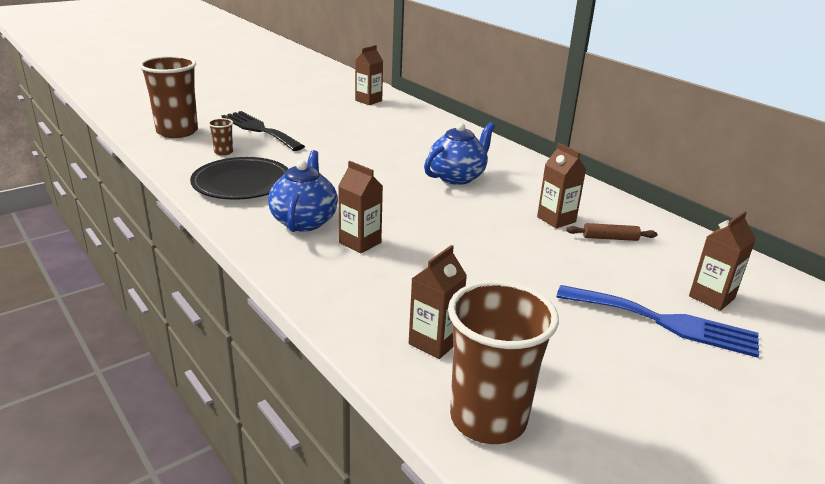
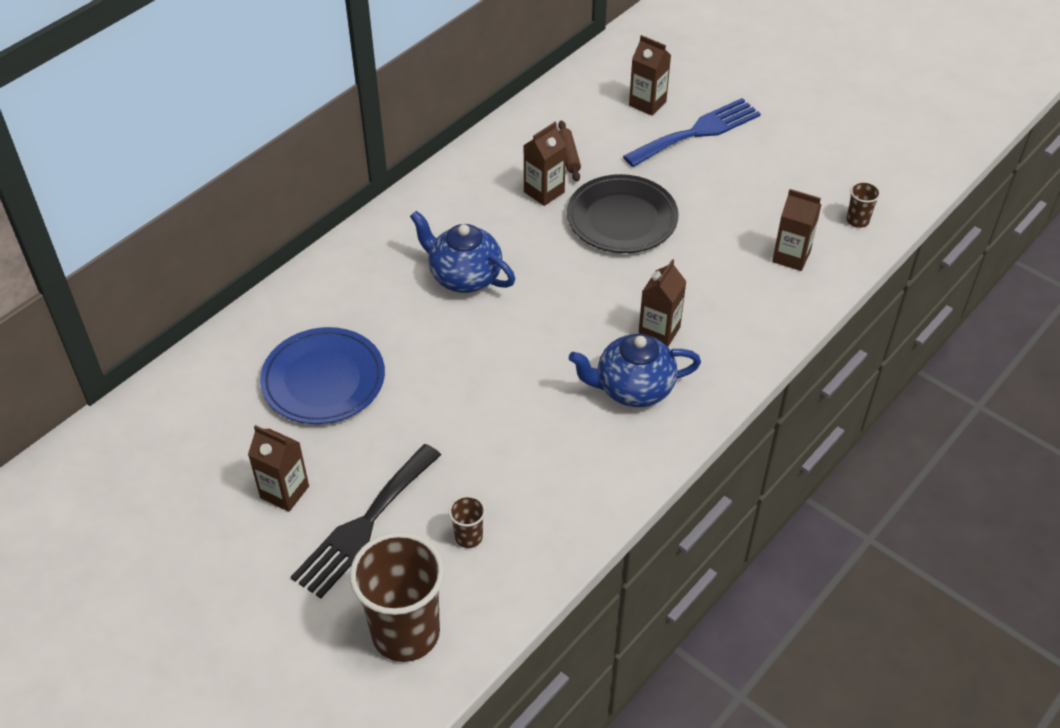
camera: 100 degrees left, 20 degrees up
black plate [190,157,288,200] -> black plate moved to [567,174,679,253]
brown carton [355,45,383,105] -> brown carton moved to [248,425,309,512]
brown cup [448,280,559,444] -> brown cup [847,181,881,228], size x0.43
blue fork [556,285,759,358] -> blue fork turned 45 degrees clockwise [623,98,761,167]
none -> blue plate [260,327,385,424]

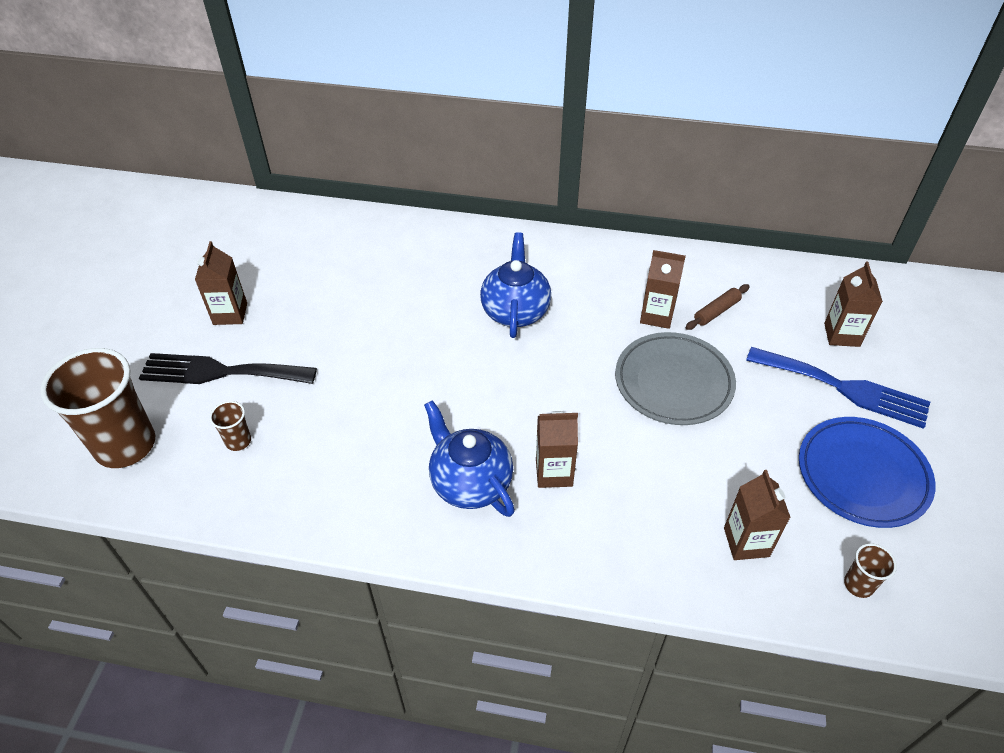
camera: 60 degrees right, 0 degrees up
blue plate [260,327,385,424] -> blue plate moved to [799,417,935,528]
black plate [567,174,679,253] -> grey plate [615,332,736,425]

